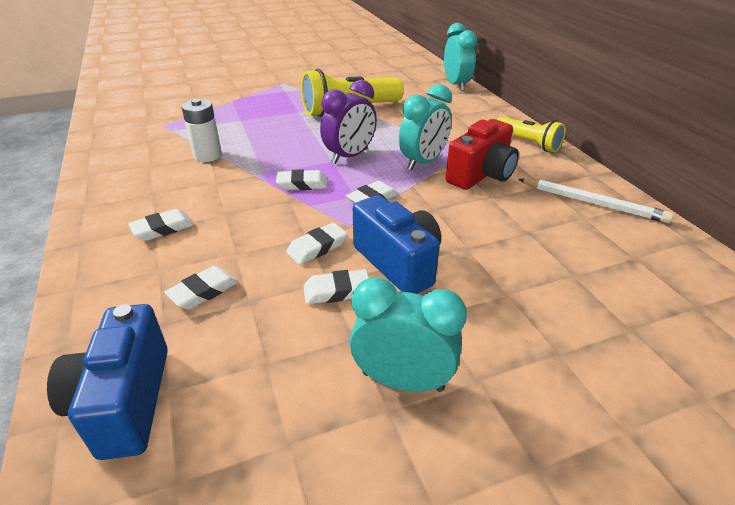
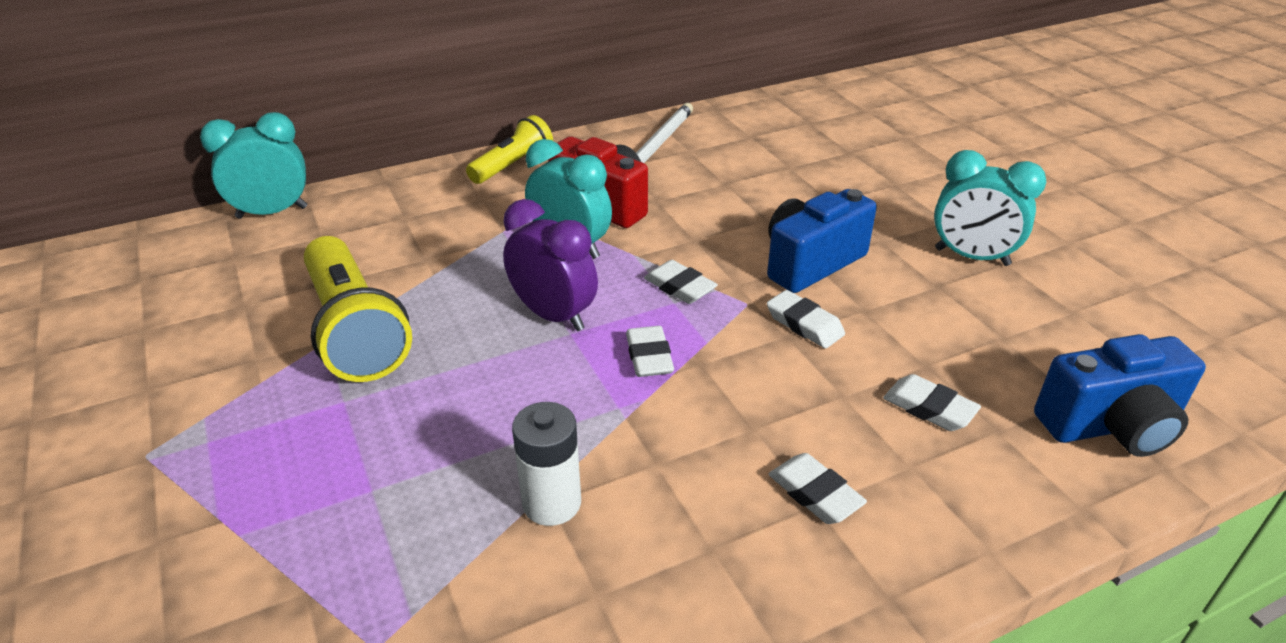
camera: 95 degrees left, 0 degrees up
white eraser [303,269,369,304] -> none
turquoise clock [350,277,467,392] -> turquoise clock turned 75 degrees counterclockwise [934,150,1046,266]

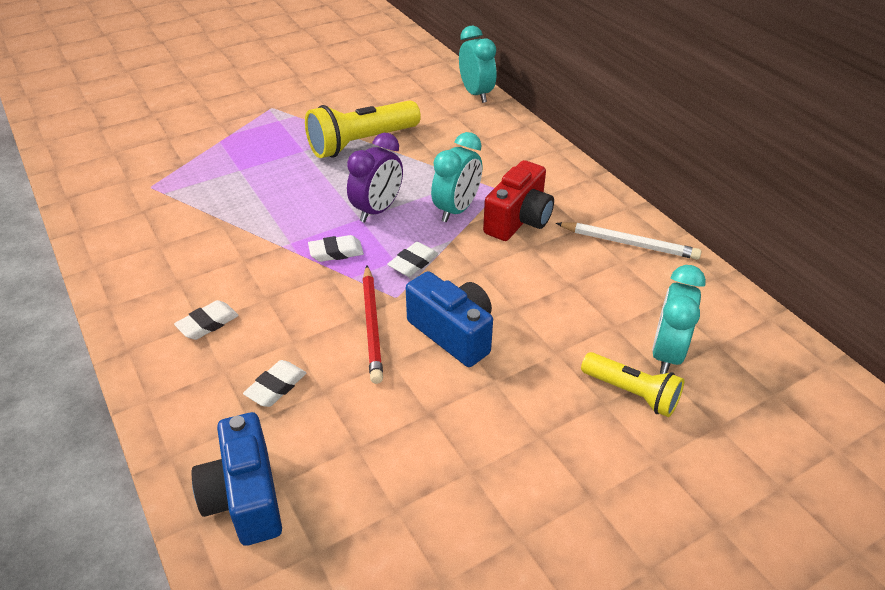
camera: 85 degrees right, 5 degrees up
yellow flashlight [466,115,553,184] -> yellow flashlight moved to [581,352,684,417]
white battery [512,402,581,526] -> none
white eraser [767,290,845,348] -> red pencil [362,266,383,384]
turquoise clock [934,150,1046,266] -> turquoise clock moved to [652,265,706,374]

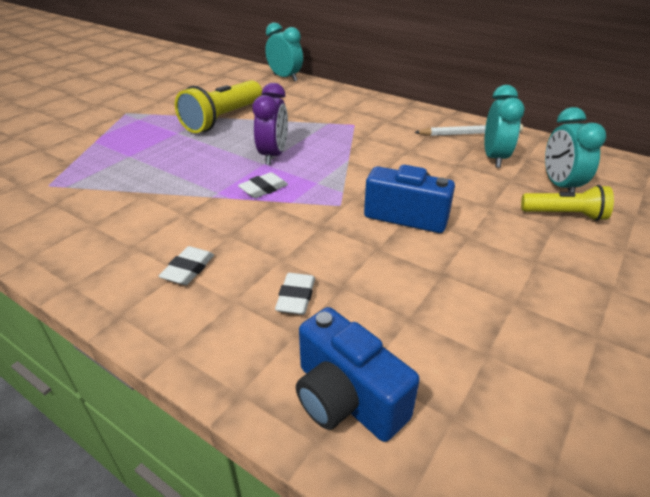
camera: 25 degrees left, 5 degrees down
red pencil [362,266,383,384] -> none
white eraser [387,242,438,277] -> none
turquoise clock [431,132,482,222] -> turquoise clock moved to [484,85,525,168]
red camera [483,160,554,241] -> none

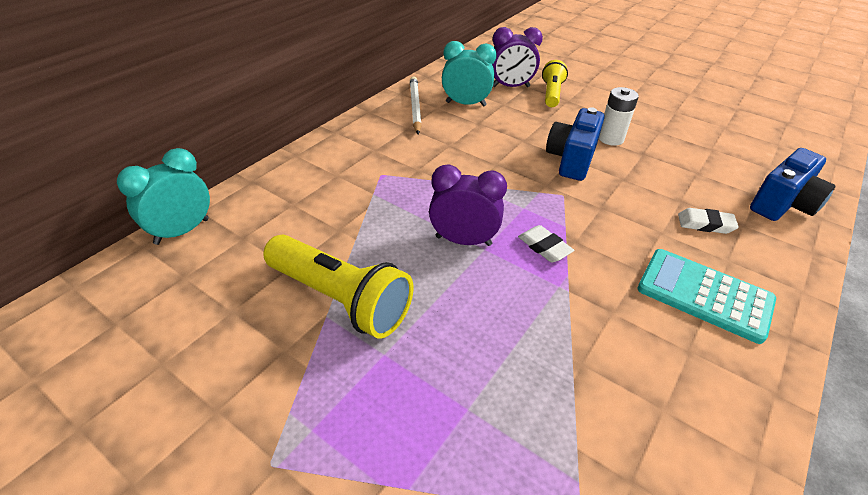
camera: 90 degrees left, 5 degrees up
white eraser [159,246,214,285] -> turquoise calculator [637,249,776,344]
turquoise clock [545,107,606,193] -> purple clock [492,27,543,87]
none -> white battery [599,87,639,146]

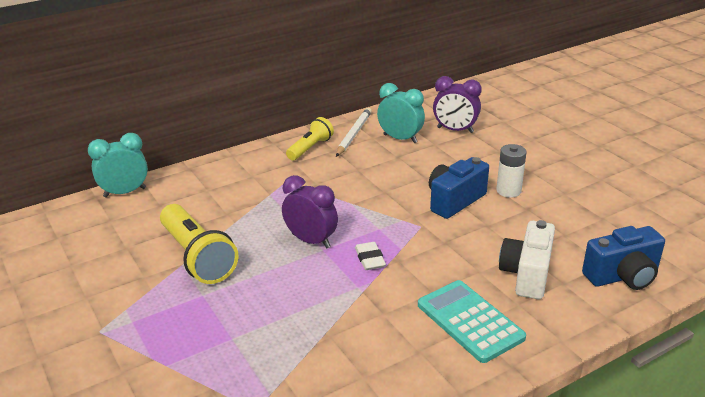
camera: 25 degrees right, 10 degrees down
yellow flashlight [542,60,568,107] -> yellow flashlight moved to [286,117,334,160]
white eraser [678,208,739,234] -> white camera [499,220,555,299]

